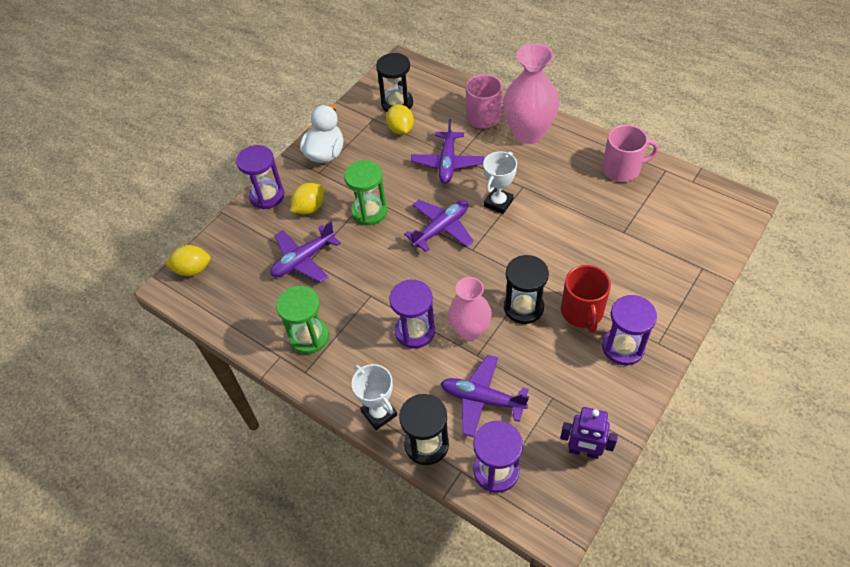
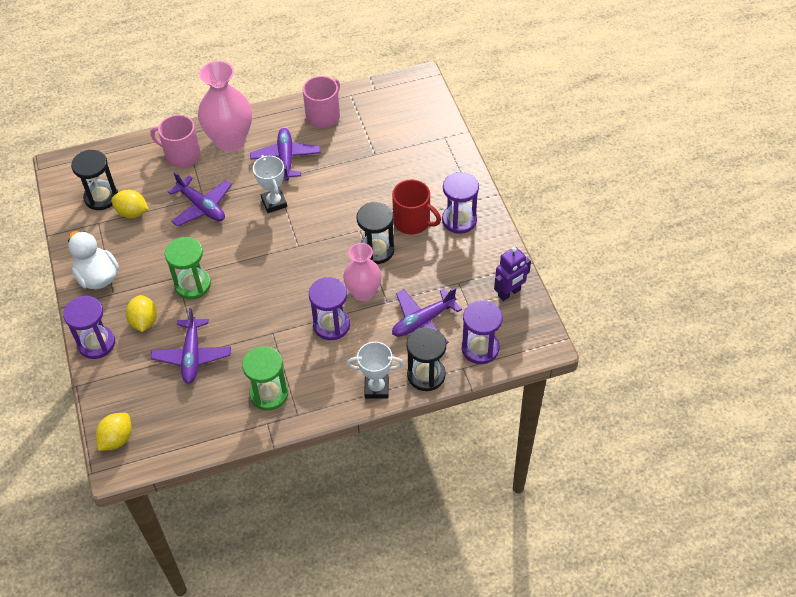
camera: 55 degrees left, 0 degrees up
purple plane [404,200,474,252] -> purple plane moved to [250,128,321,181]

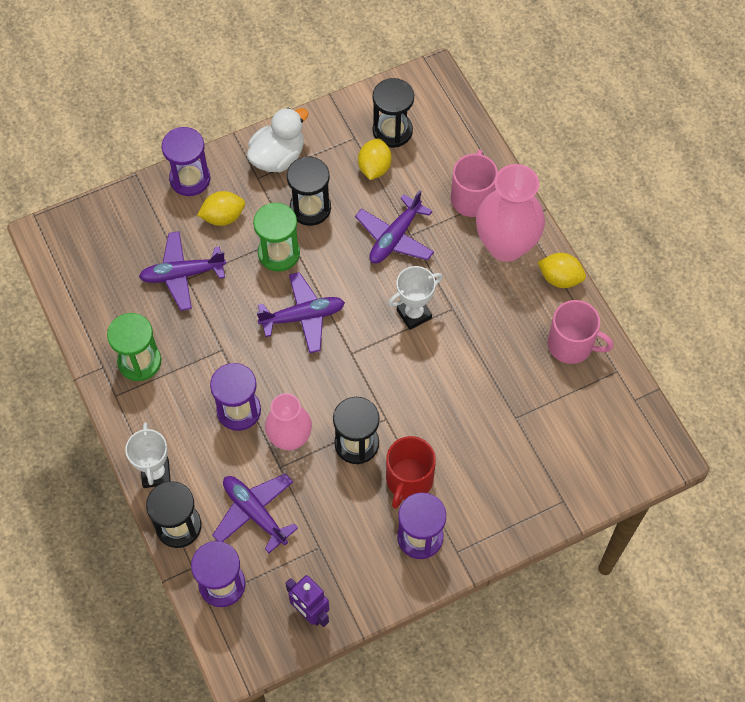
camera: 80 degrees right, 10 degrees up
yellow lemon [96,413,132,451] -> yellow lemon moved to [538,253,586,288]
purple plane [250,128,321,181] -> purple plane moved to [256,272,345,353]
none -> black hourglass [287,157,331,226]

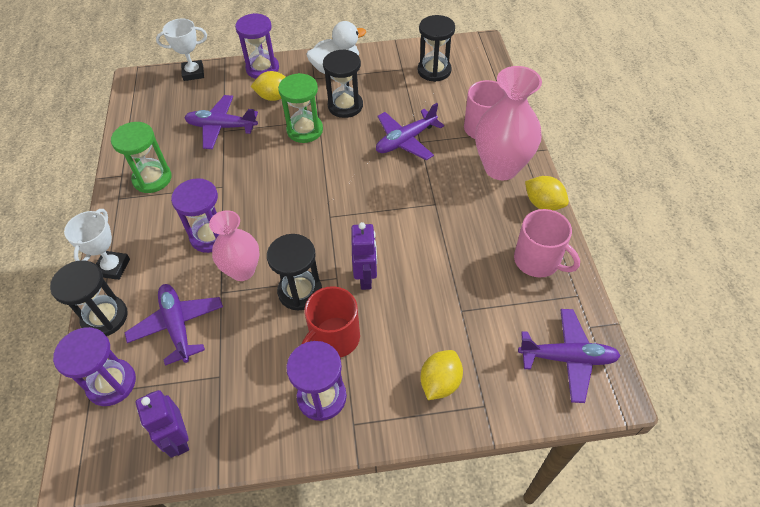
camera: 20 degrees right, 10 degrees down
purple plane [256,272,345,353] -> purple plane moved to [518,309,621,403]
yellow lemon [358,138,392,180] -> yellow lemon moved to [420,350,463,400]
white trophy [388,266,443,330] -> white trophy moved to [156,18,207,81]
none -> purple robot [351,222,377,290]

